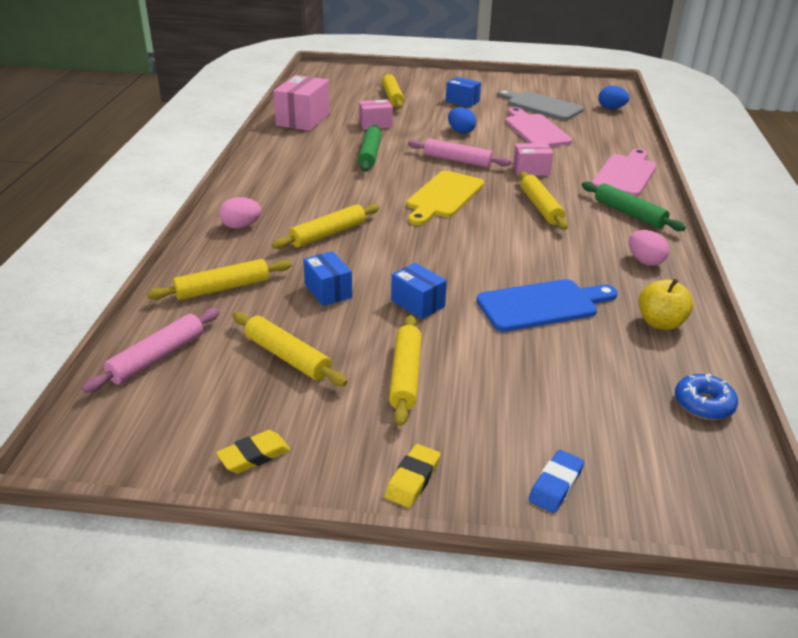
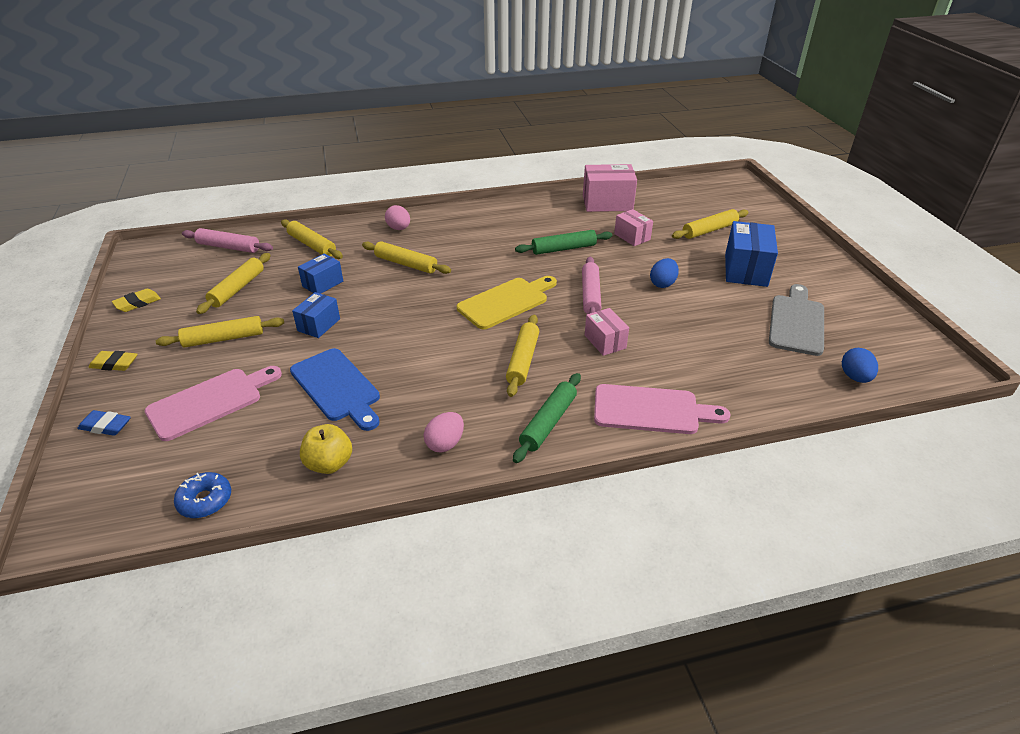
camera: 70 degrees right, 5 degrees up
yellow eraser [216,430,291,474] -> yellow eraser turned 75 degrees counterclockwise [112,289,161,312]
yellow cutting board [407,171,484,225] -> yellow cutting board turned 135 degrees clockwise [457,276,557,329]
blue box [446,77,481,107] -> blue box [725,221,778,287], size x1.68
pink cutting board [505,107,572,147] -> pink cutting board moved to [145,366,282,441]
yellow rolling pin [519,171,568,230] -> yellow rolling pin turned 45 degrees counterclockwise [506,315,539,397]

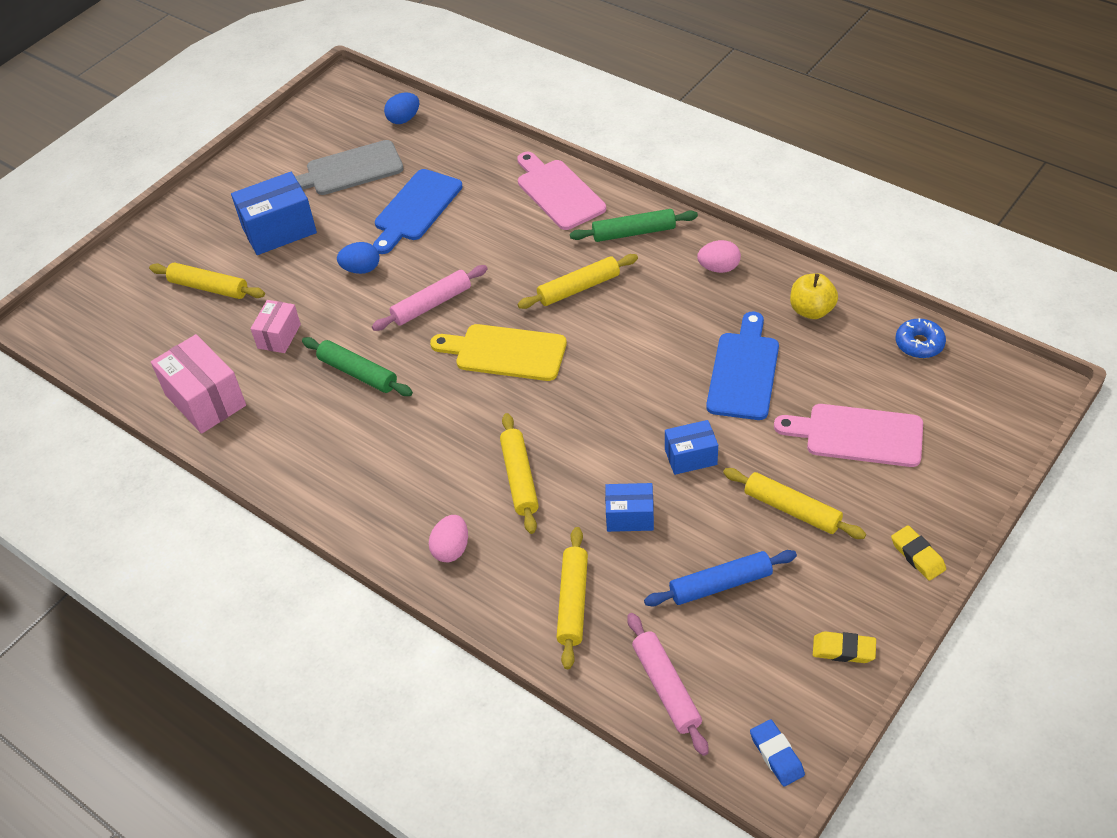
camera: 125 degrees left, 10 degrees up
blue eraser [77,410,131,436] -> blue eraser moved to [750,719,805,786]
yellow rolling pin [196,253,271,314] -> blue rolling pin [644,550,797,606]
pink box [585,308,629,356] -> none
none -> blue cutting board [373,169,462,254]

